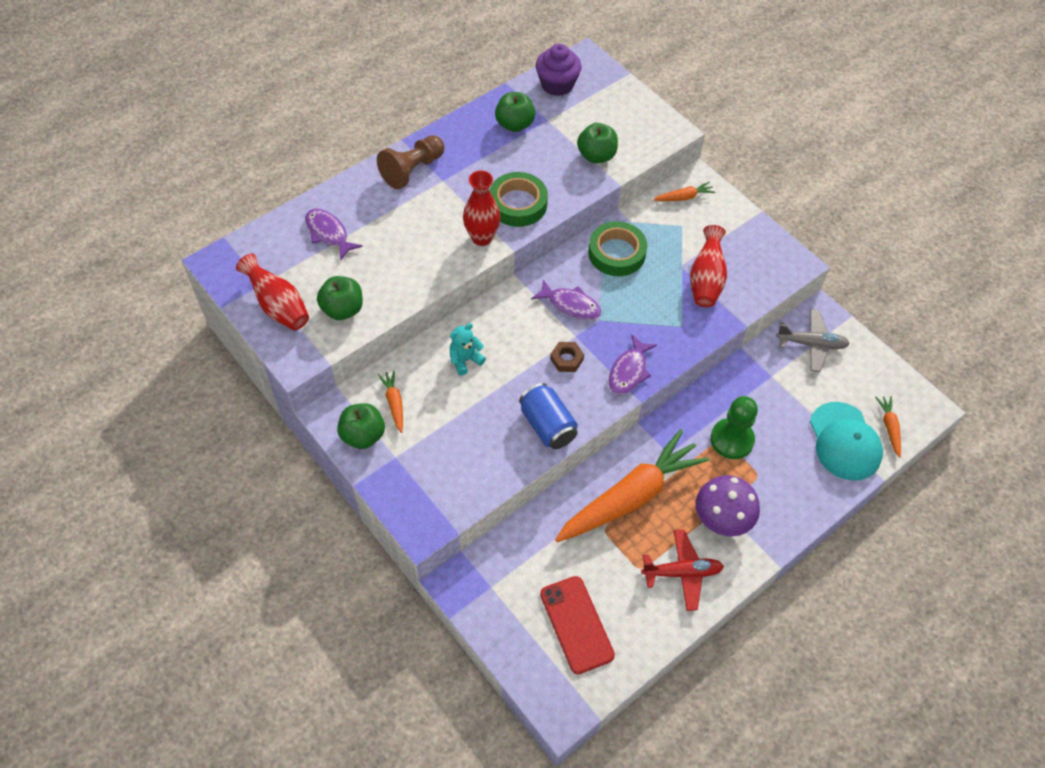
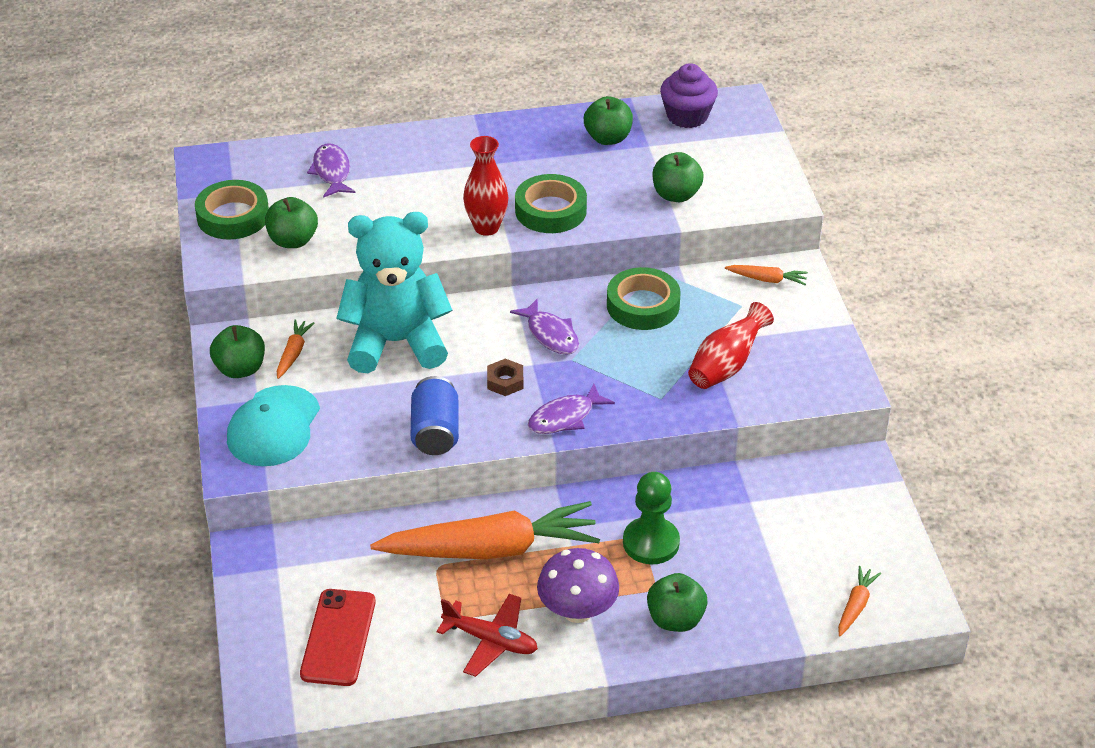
camera: 30 degrees right, 15 degrees down
red vase [236,253,309,330] -> green tape [195,180,269,240]
brown pawn [377,135,445,189] -> none
turquoise teddy bear [449,323,486,375] -> turquoise teddy bear [336,212,452,373], size x2.50
grey plane [776,309,850,372] -> none
turquoise cap [810,402,883,481] -> turquoise cap moved to [227,385,320,466]
none -> green apple [647,573,708,632]

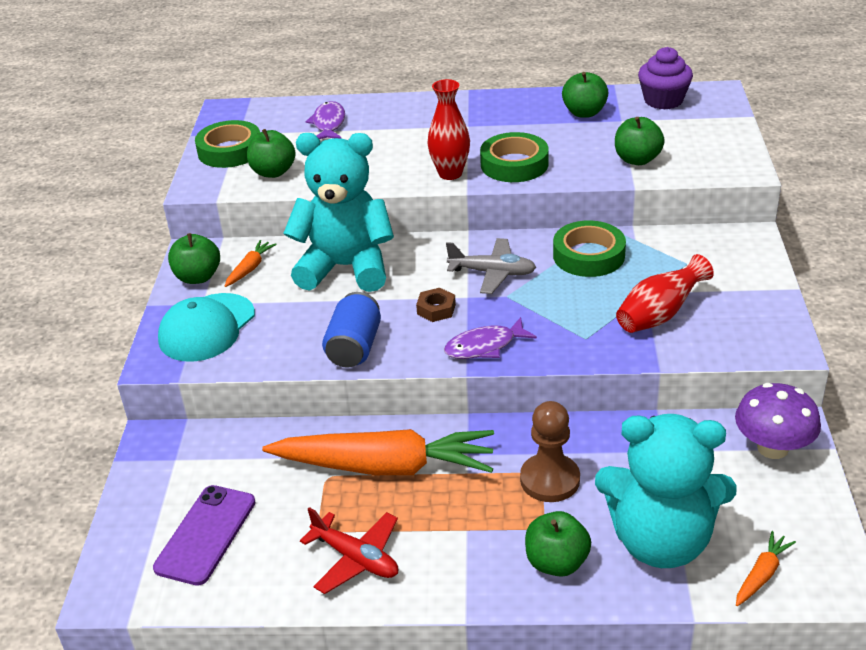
camera: 15 degrees right, 5 degrees down
red phone [300,589,376,686] -> purple phone [153,485,256,586]
purple fish [510,299,579,355] -> grey plane [446,238,536,294]
purple mushroom [537,548,619,623] -> purple mushroom moved to [735,383,821,459]
green pawn [623,472,680,564] -> brown pawn [520,401,580,502]
orange carrot [725,265,808,285] -> none
none -> turquoise teddy bear [595,414,737,568]

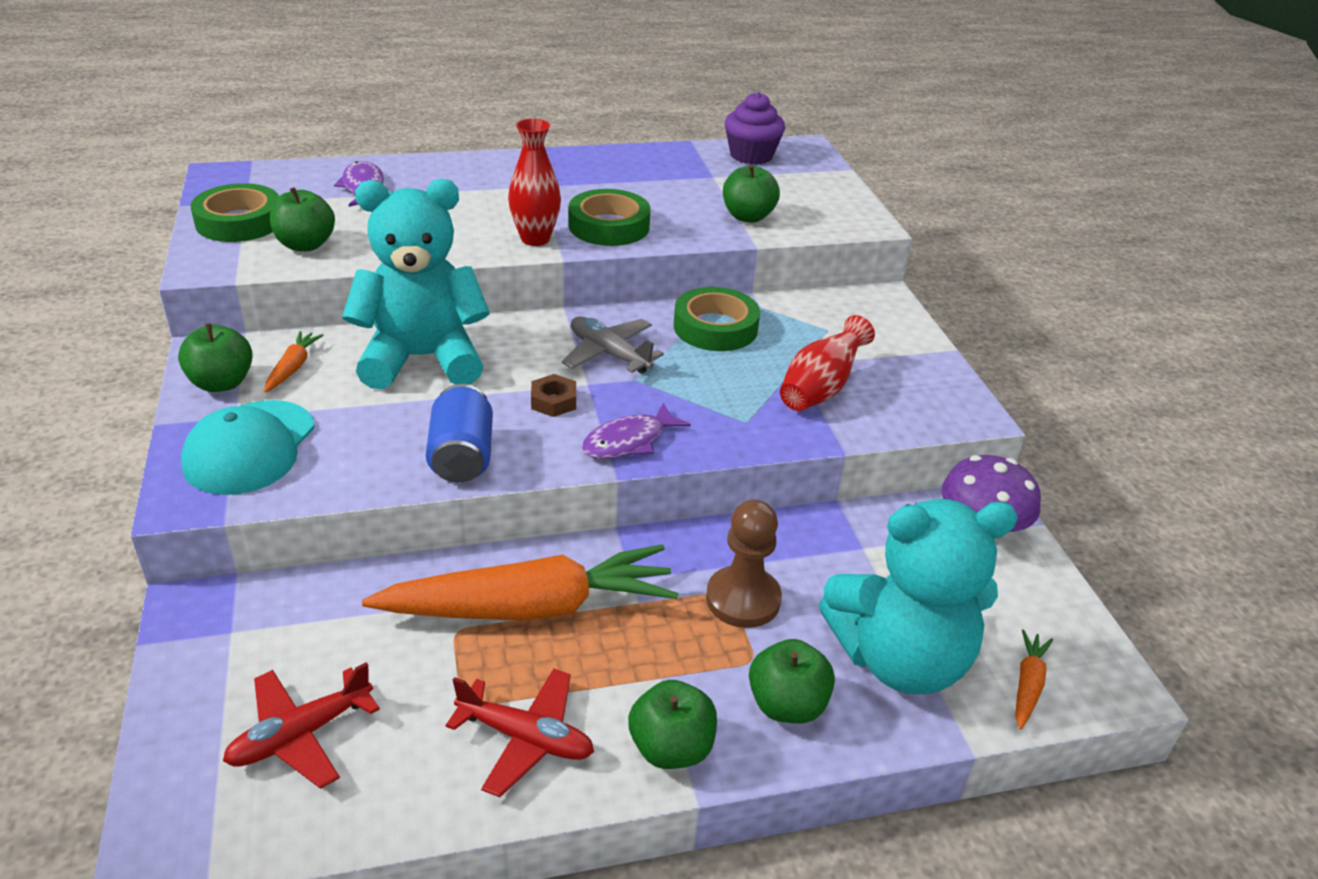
camera: 20 degrees left, 0 degrees up
purple phone [153,485,256,586] -> red plane [223,662,380,789]
grey plane [446,238,536,294] -> grey plane turned 135 degrees counterclockwise [562,316,664,374]
green apple [562,72,609,118] -> green apple moved to [628,680,717,769]

